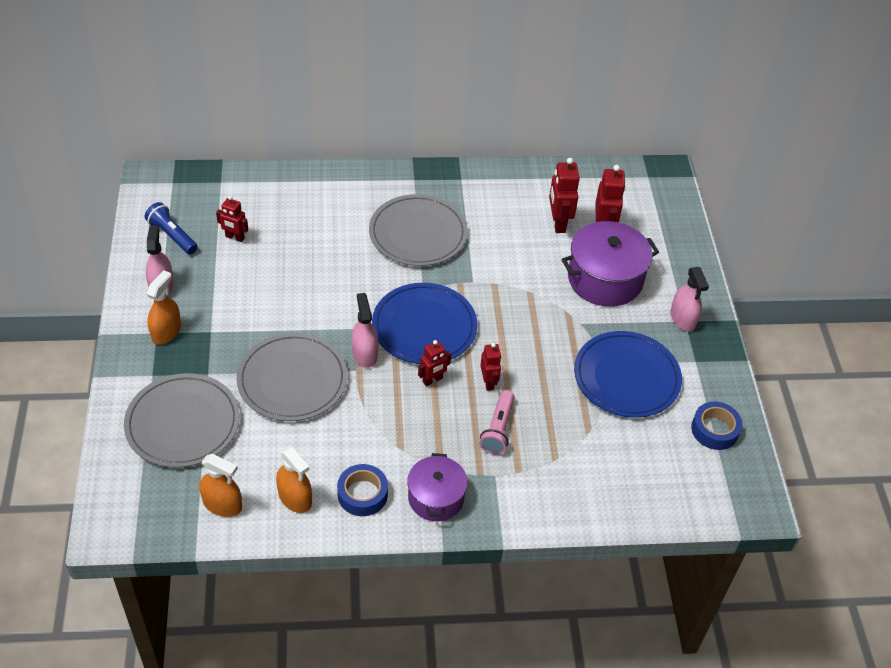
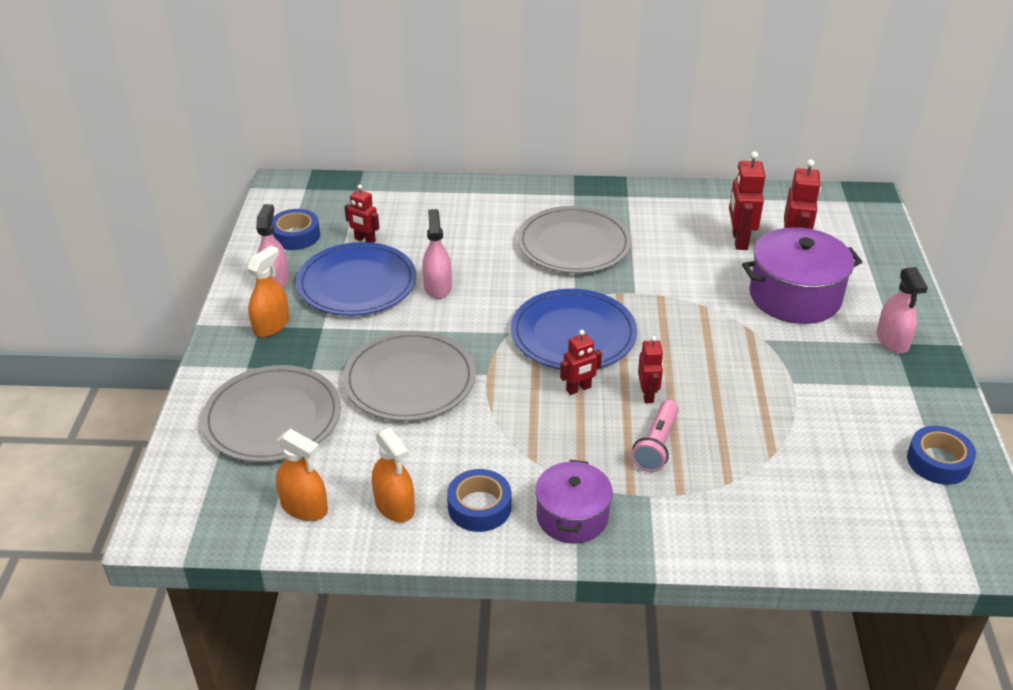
camera: 10 degrees right, 10 degrees down
blue flashlight [145,202,198,254] -> blue tape [272,209,320,250]
pink spray bottle [352,293,378,368] -> pink spray bottle moved to [422,209,452,299]
blue plate [574,331,682,418] -> blue plate moved to [296,242,416,316]

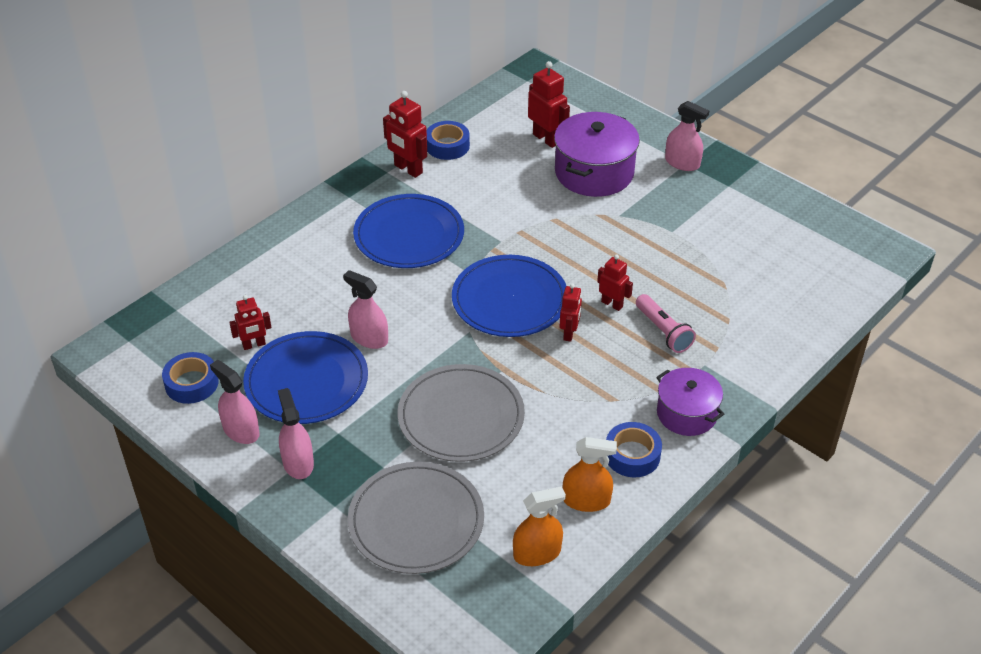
camera: 50 degrees left, 5 degrees up
orange spray bottle [247,246,289,337] -> pink spray bottle [278,388,314,479]
grey plate [517,206,632,273] -> blue plate [353,194,464,268]
red robot [729,151,766,250] -> red robot moved to [383,91,427,178]
blue tape [907,426,976,485] -> blue tape moved to [426,121,470,160]

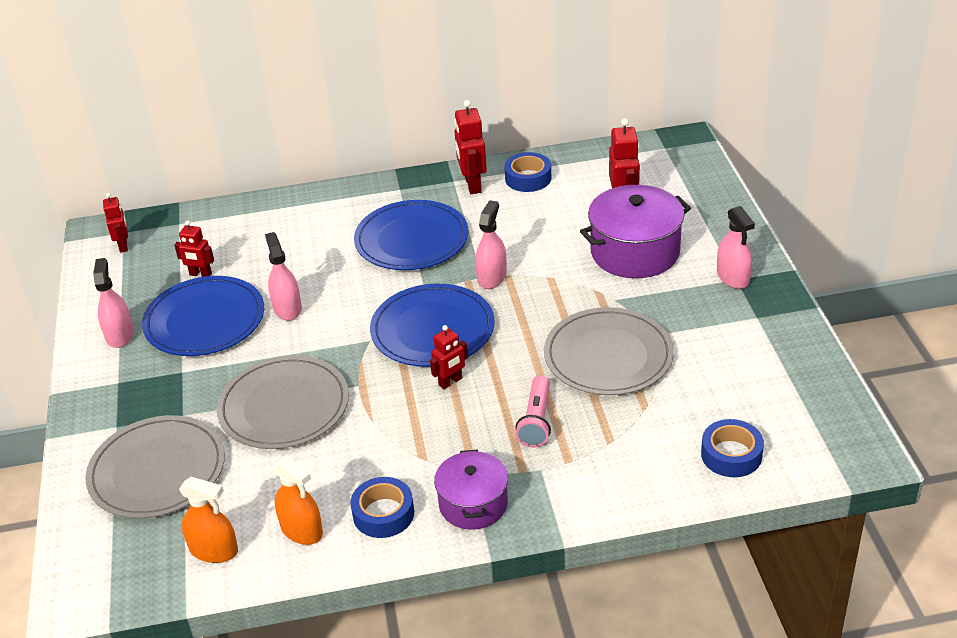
camera: 40 degrees right, 5 degrees down
blue tape [162,352,219,404] -> blue tape moved to [701,419,764,477]
pink spray bottle [278,388,314,479] -> pink spray bottle moved to [475,200,507,289]
red robot [597,255,633,311] -> red robot moved to [103,193,128,253]
none -> grey plate [544,307,674,395]

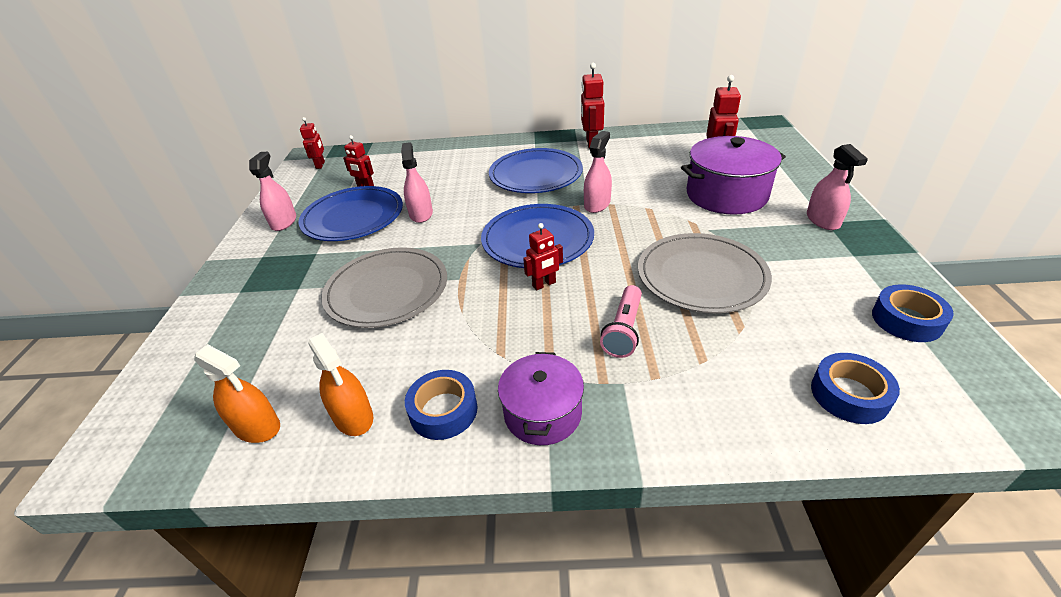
camera: 10 degrees right, 0 degrees up
grey plate [86,415,225,518] -> none
blue tape [504,152,551,192] -> blue tape moved to [872,284,954,342]

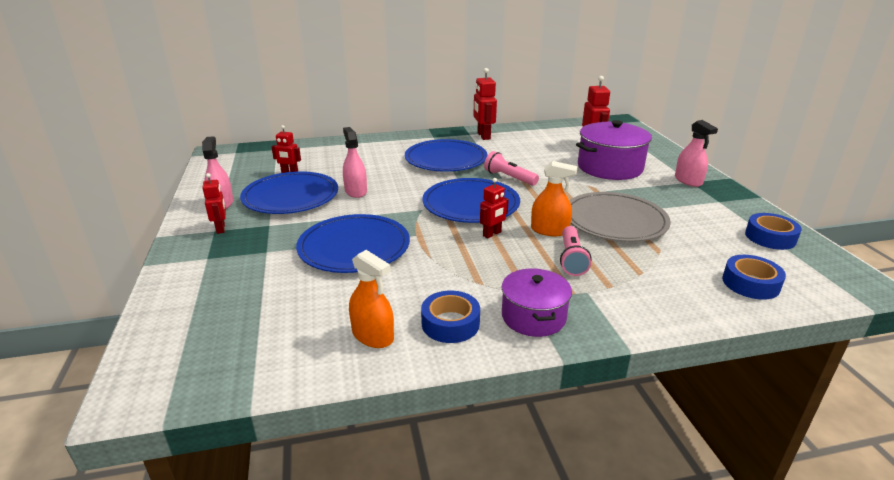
camera: 15 degrees left, 10 degrees down
orange spray bottle [194,344,280,443] -> orange spray bottle moved to [531,161,578,236]
red robot [300,117,325,169] -> red robot moved to [202,173,226,234]
grey plate [321,247,447,328] -> blue plate [296,214,410,273]
pink spray bottle [584,131,612,213] -> pink flashlight [484,151,539,186]

